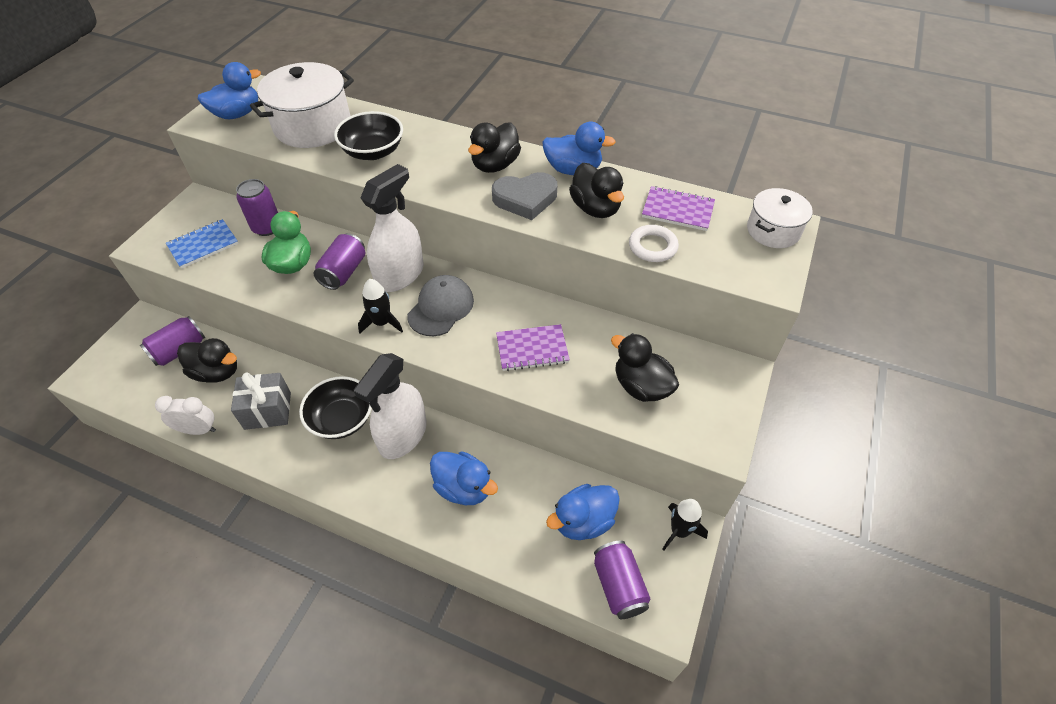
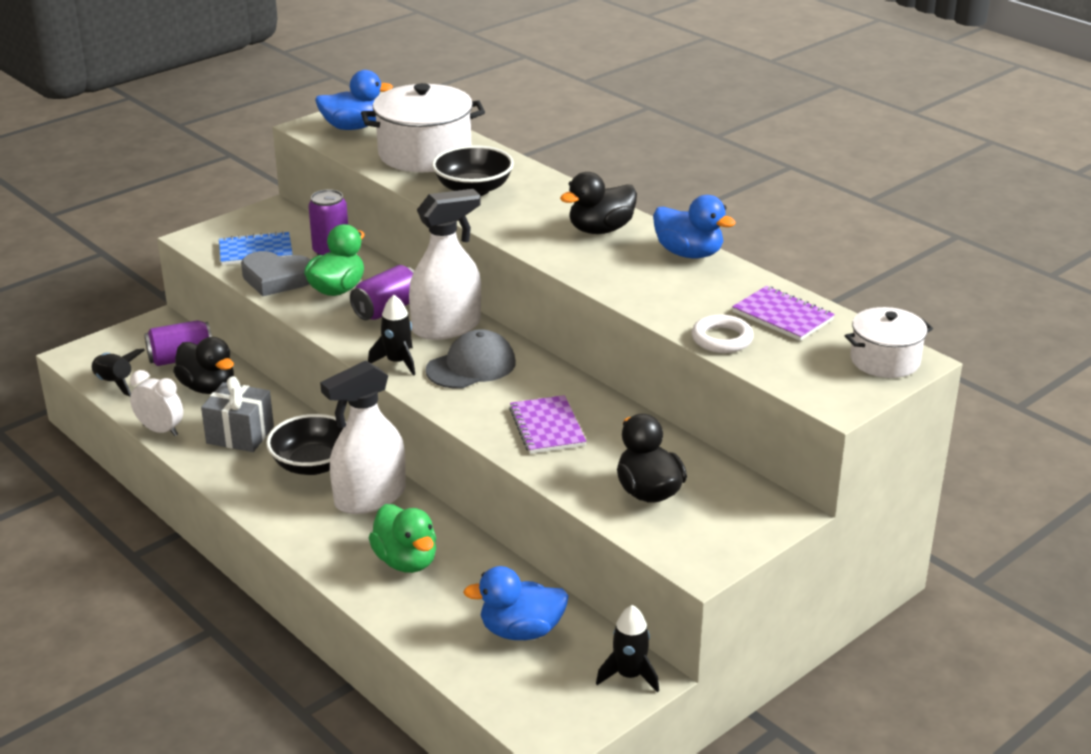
camera: 25 degrees right, 20 degrees down
blue duck [430,451,498,505] -> green duck [369,504,436,573]
grey heart [492,172,557,220] -> grey heart moved to [241,251,311,296]
purple notebook [496,324,570,371] -> purple notebook turned 60 degrees clockwise [509,395,586,454]
black duck [569,163,624,218] -> none
purple can [594,541,650,619] -> none
none -> black rocket [91,349,145,397]

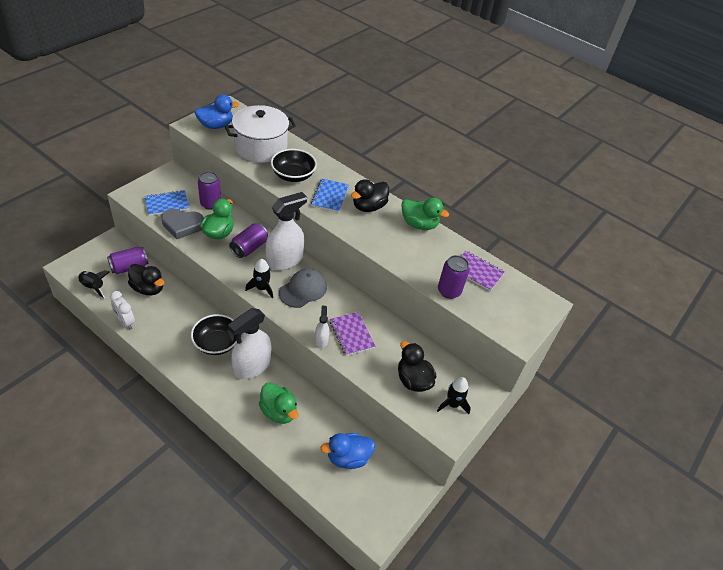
camera: 15 degrees left, 15 degrees up
white clock [130,370,183,436] -> white clock turned 150 degrees counterclockwise [110,291,135,330]
grey gift [201,376,274,452] -> none
black rocket [596,605,659,693] -> black rocket moved to [437,377,471,414]
blue duck [653,195,736,258] -> green duck [401,198,449,230]
white ring [692,314,754,353] -> purple can [438,255,470,299]
white pot [845,307,933,378] -> none
none -> blue notebook [311,179,349,212]
none -> white spray bottle [315,306,330,348]

